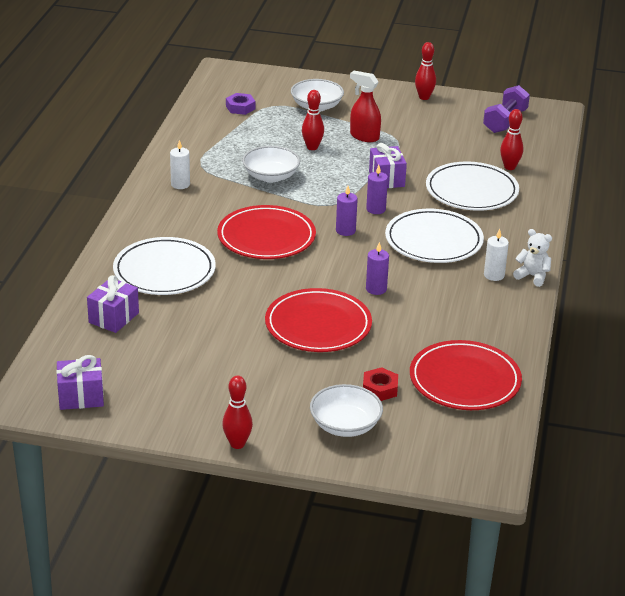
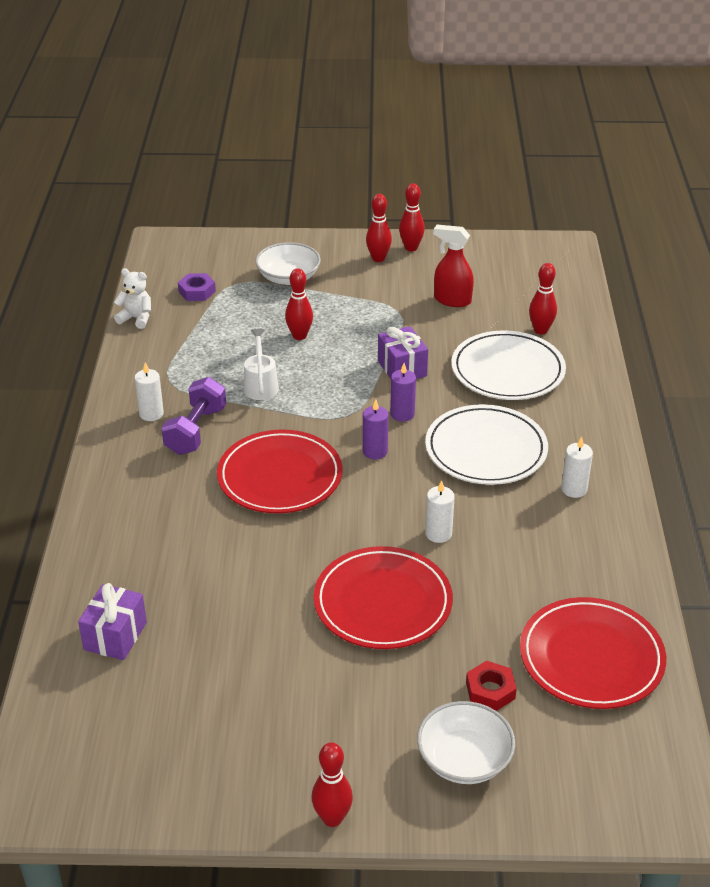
camera: 10 degrees left, 5 degrees up
purple gift [56,355,104,410] -> none
white plate [113,237,216,295] -> none
white bowl [242,146,300,182] -> white watering can [244,329,279,400]
red spray bottle [350,71,381,142] -> red spray bottle moved to [434,225,474,307]
purple candle [366,242,389,295] -> white candle [425,480,455,543]
purple dumbbell [483,85,530,133] -> purple dumbbell moved to [162,377,226,455]
white teddy bear [513,229,552,287] -> white teddy bear moved to [114,268,151,329]
none -> red bowling pin [366,194,392,262]

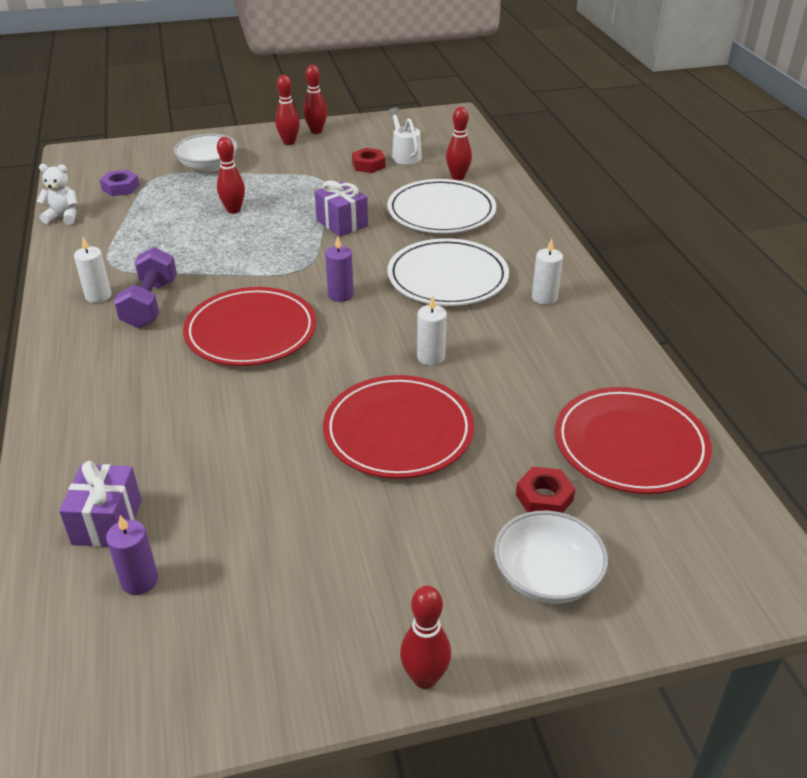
camera: 15 degrees left, 0 degrees up
white watering can [244,329,279,400] -> white watering can moved to [388,108,422,164]
purple candle [390,363,416,422] -> purple candle moved to [106,515,158,595]
red spray bottle [434,225,474,307] -> red nut [352,148,385,173]

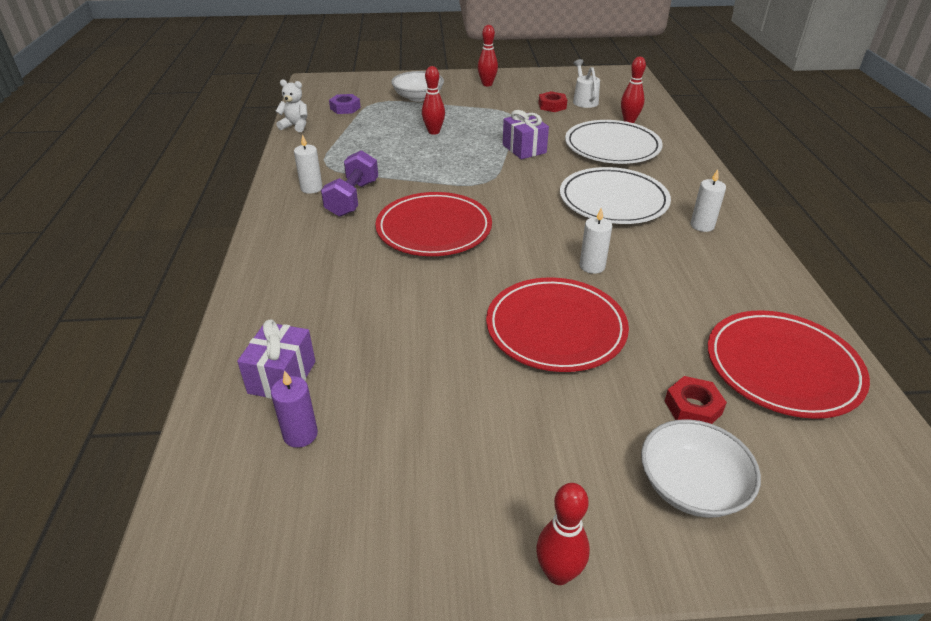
camera: 10 degrees right, 0 degrees up
red bowling pin [303,65,327,134] -> none
purple candle [325,236,354,302] -> none

